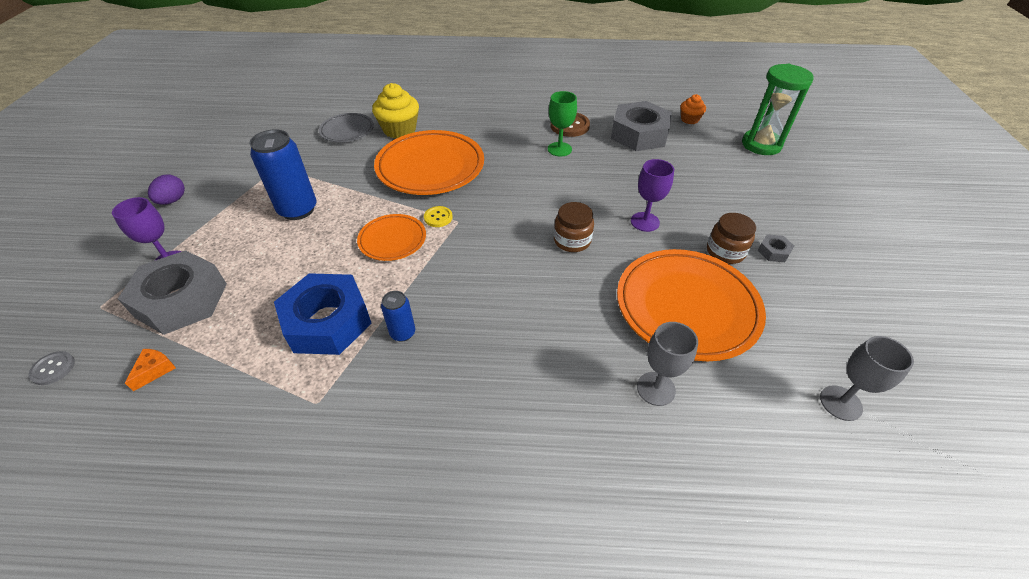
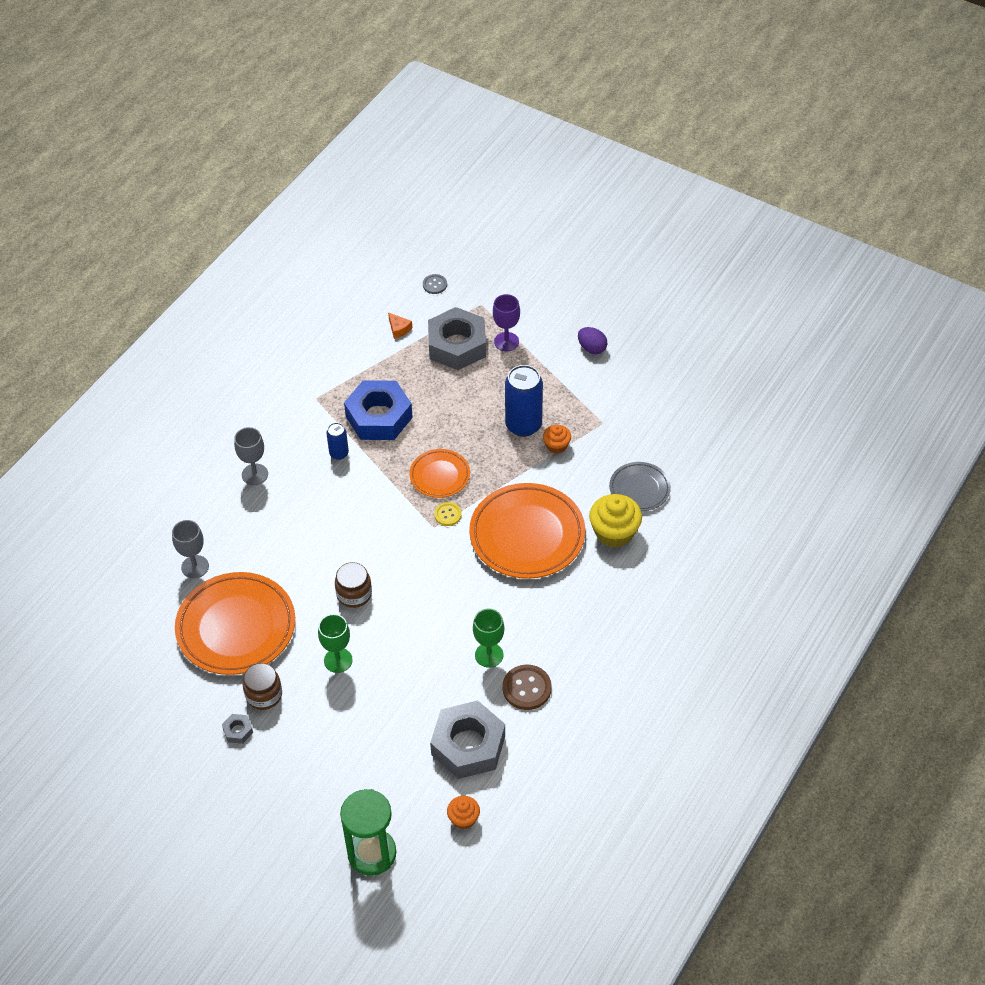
camera: 120 degrees right, 5 degrees up
purple goblet [631,159,674,232] -> green goblet [318,614,353,673]
grey goblet [820,336,914,421] -> grey goblet moved to [234,427,268,485]
none -> orange cupcake [543,425,571,454]

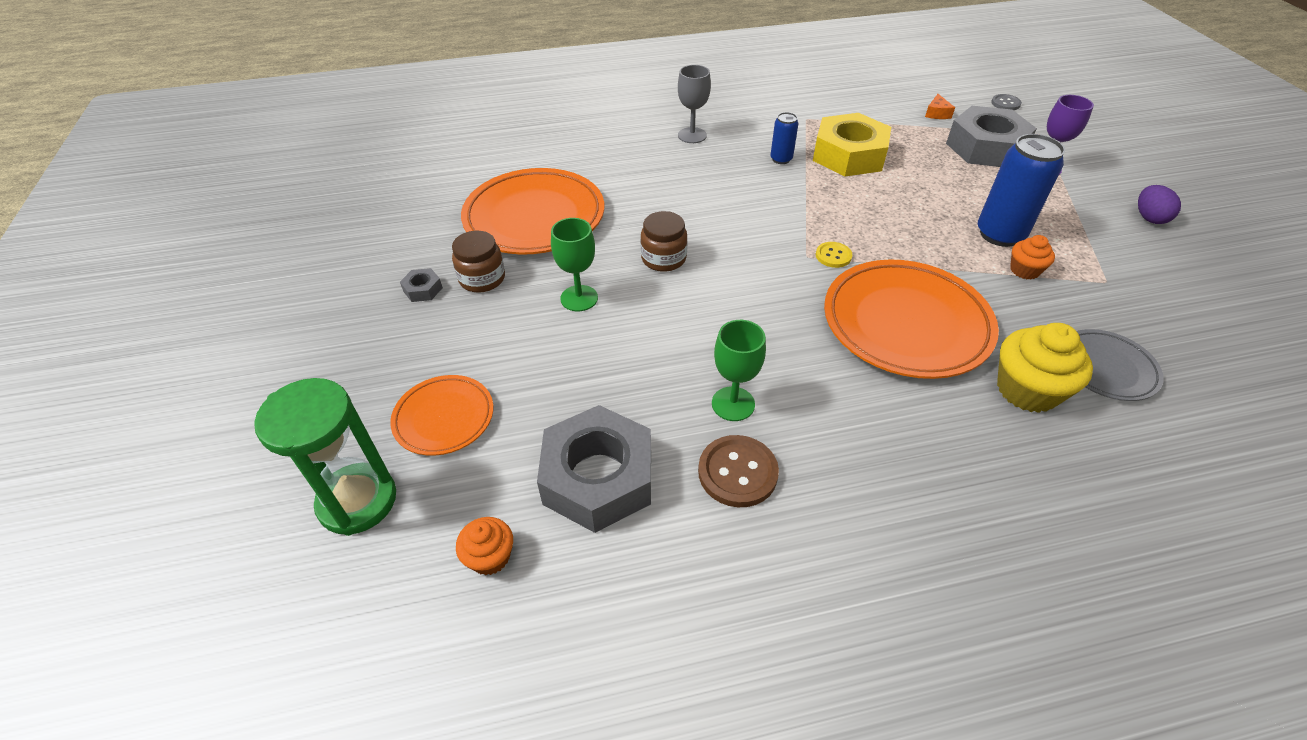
camera: 45 degrees right, 5 degrees down
grey goblet [172,520,209,578] -> none
blue nut [344,380,413,440] -> yellow nut [813,113,891,177]
orange plate [409,449,470,498] -> orange plate moved to [390,375,493,456]

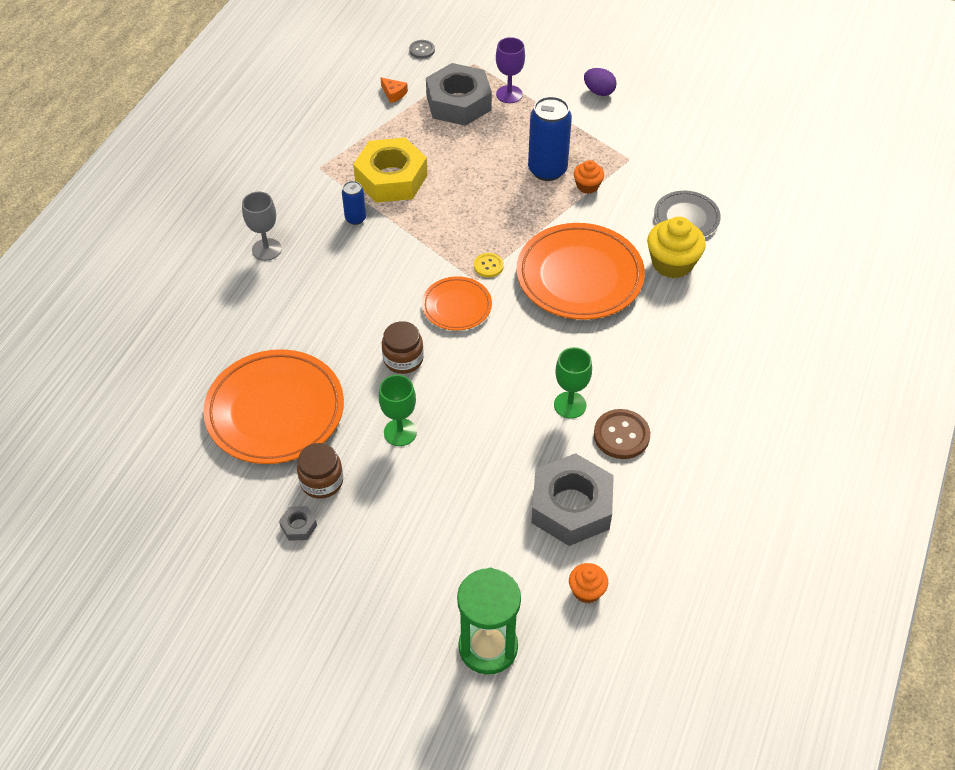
camera: 55 degrees left, 5 degrees up
orange plate [390,375,493,456] -> orange plate moved to [422,276,492,331]

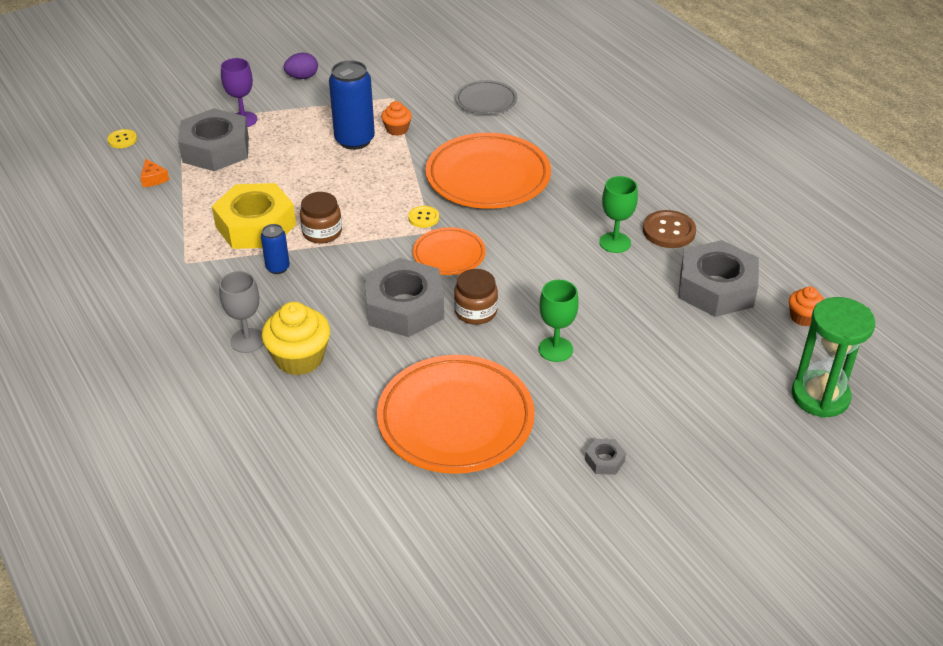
camera: 55 degrees left, 10 degrees down
brown jar [297,443,343,499] -> brown jar moved to [300,192,342,244]
orange cheese [380,77,408,103] -> orange cheese turned 75 degrees clockwise [140,159,169,187]
grey button [409,40,435,59] -> yellow button [107,129,137,148]
yellow cupcake [647,217,706,278] -> yellow cupcake moved to [261,302,330,375]
none -> grey nut [364,258,444,337]

